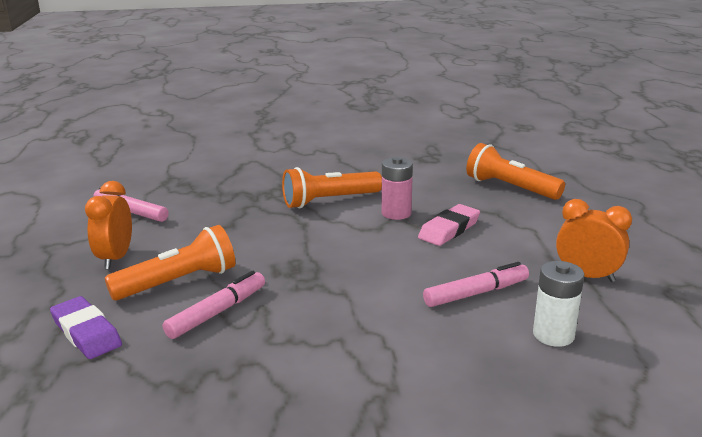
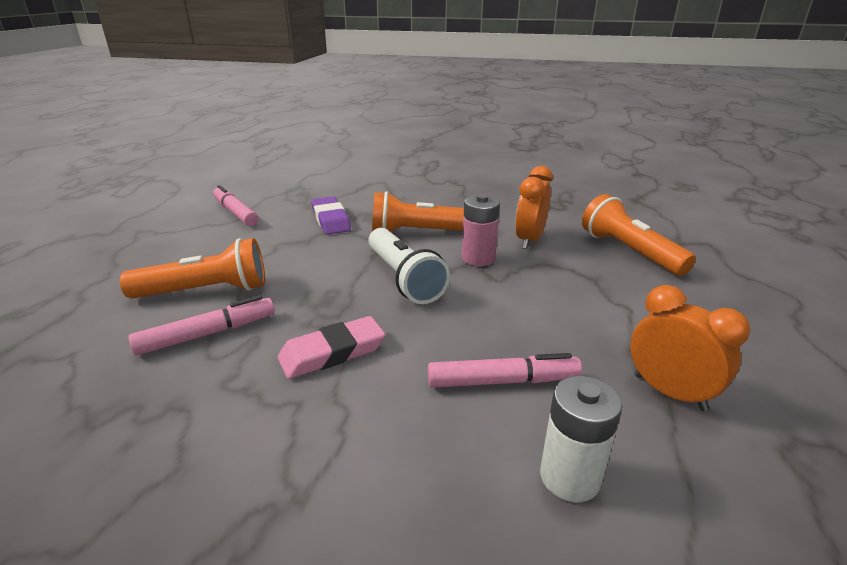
camera: 20 degrees right, 5 degrees up
purple eraser [50,296,122,359] -> purple eraser moved to [311,196,351,235]
orange clock [85,181,132,269] -> orange clock moved to [515,166,553,249]
pink eraser [418,204,480,246] -> pink eraser moved to [278,316,385,379]
none -> white flashlight [369,228,450,304]

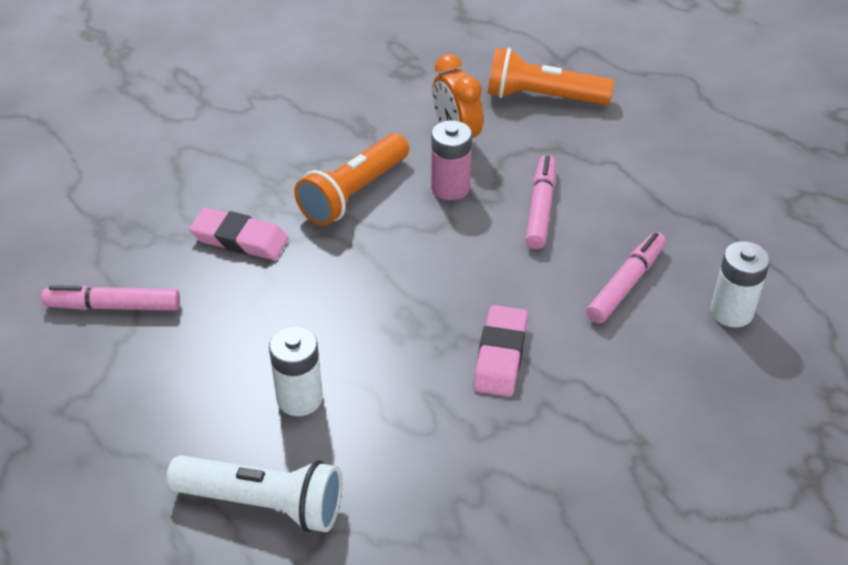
camera: 50 degrees left, 15 degrees up
orange flashlight [120,238,265,299] -> white battery [269,326,323,416]
pink marker [128,295,275,355] -> pink marker moved to [525,155,556,249]
purple eraser [311,196,351,235] -> pink eraser [189,207,288,260]
white flashlight [369,228,450,304] -> white flashlight moved to [166,455,342,532]
orange clock [630,285,750,411] -> none

